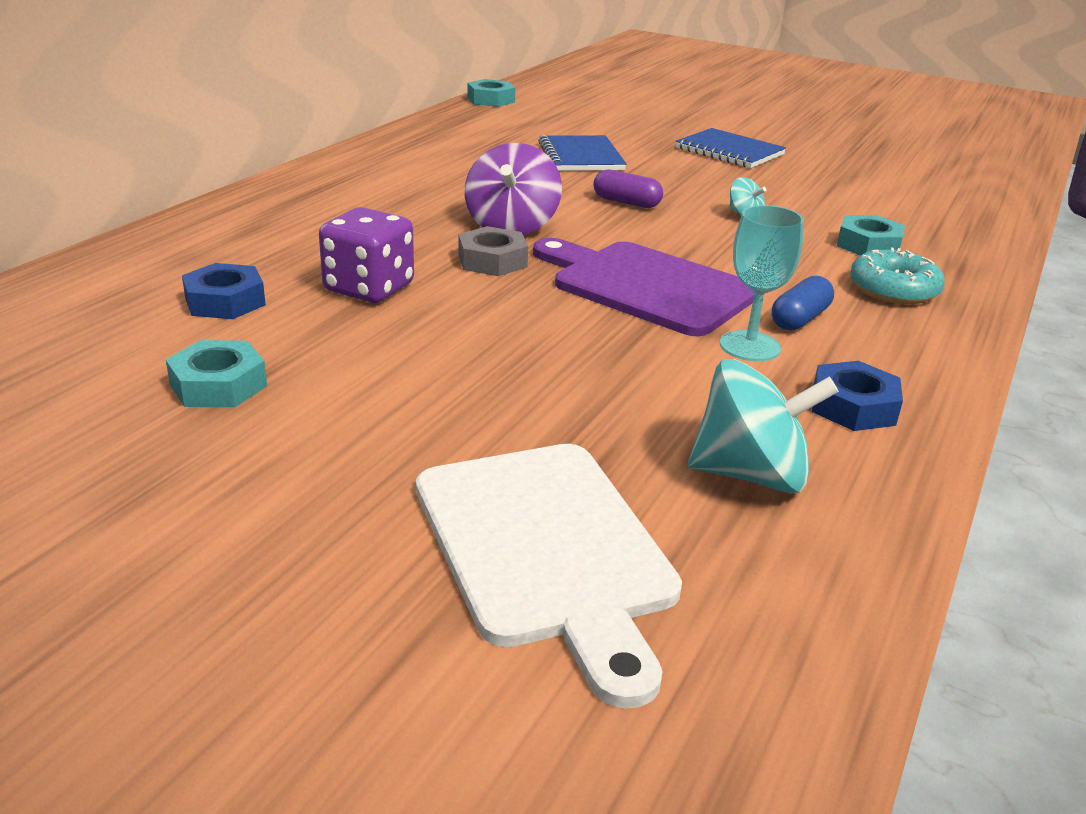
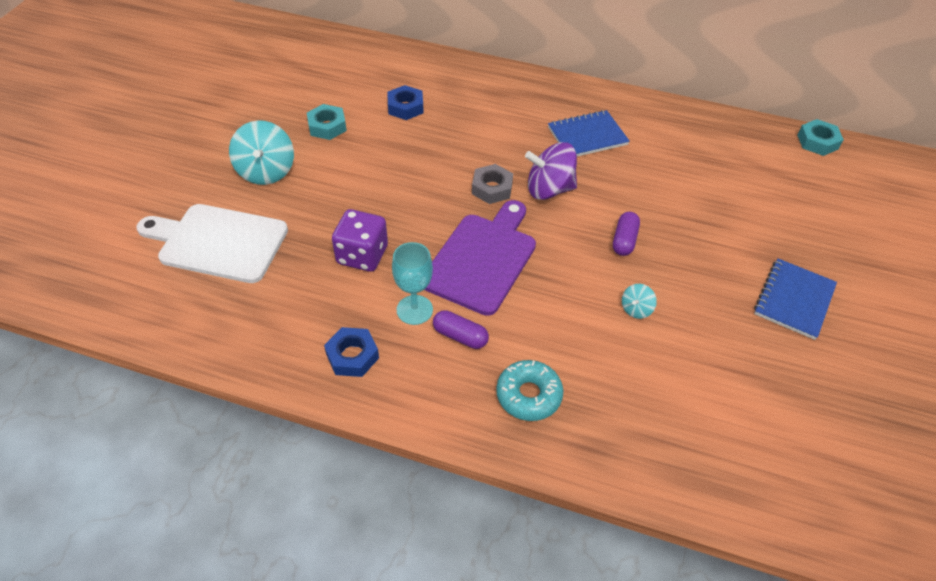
camera: 80 degrees right, 20 degrees up
purple dice [319,207,414,303] -> purple dice moved to [332,209,388,272]
white cutting board [416,444,682,709] -> white cutting board turned 45 degrees clockwise [136,204,288,283]
blue notebook [538,135,626,171] -> blue notebook moved to [548,110,630,156]
turquoise spinning top [688,359,839,493] -> turquoise spinning top moved to [229,120,294,185]
blue capsule [772,276,834,331] -> purple capsule [433,310,489,349]
turquoise nut [837,215,905,256] -> none

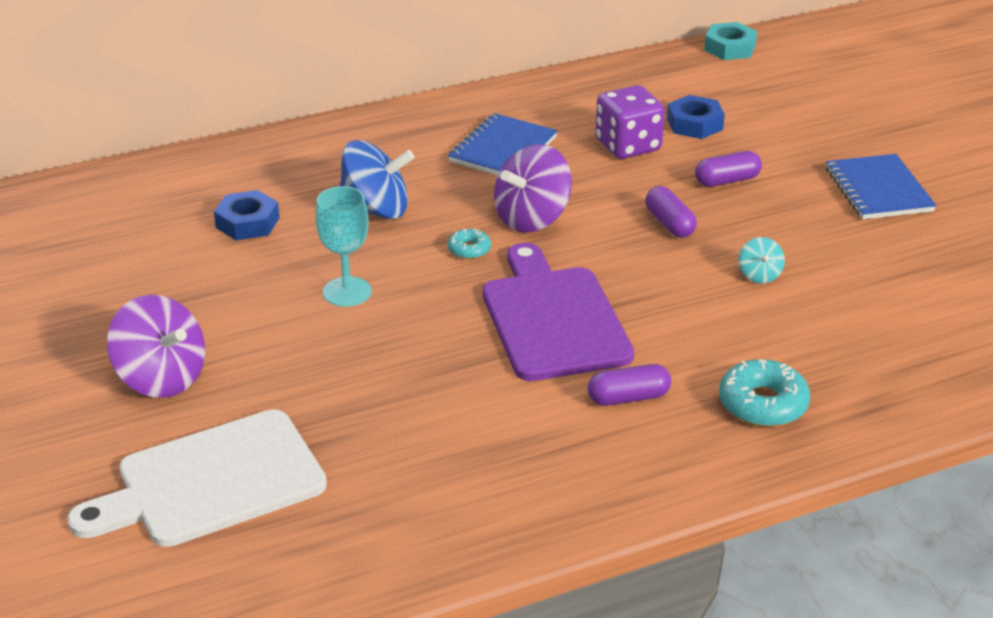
camera: 40 degrees left, 15 degrees down
turquoise spinning top [229,120,294,185] -> purple spinning top [107,295,205,398]
turquoise nut [307,104,347,140] -> none
blue nut [324,327,379,377] -> blue nut moved to [667,95,725,139]
purple dice [332,209,388,272] -> purple dice moved to [595,85,665,159]
turquoise goblet [392,242,433,325] -> turquoise goblet moved to [316,186,372,307]
grey nut [472,164,513,204] -> turquoise donut [448,229,491,259]
none -> blue spinning top [340,140,414,219]
none -> purple capsule [695,151,762,187]

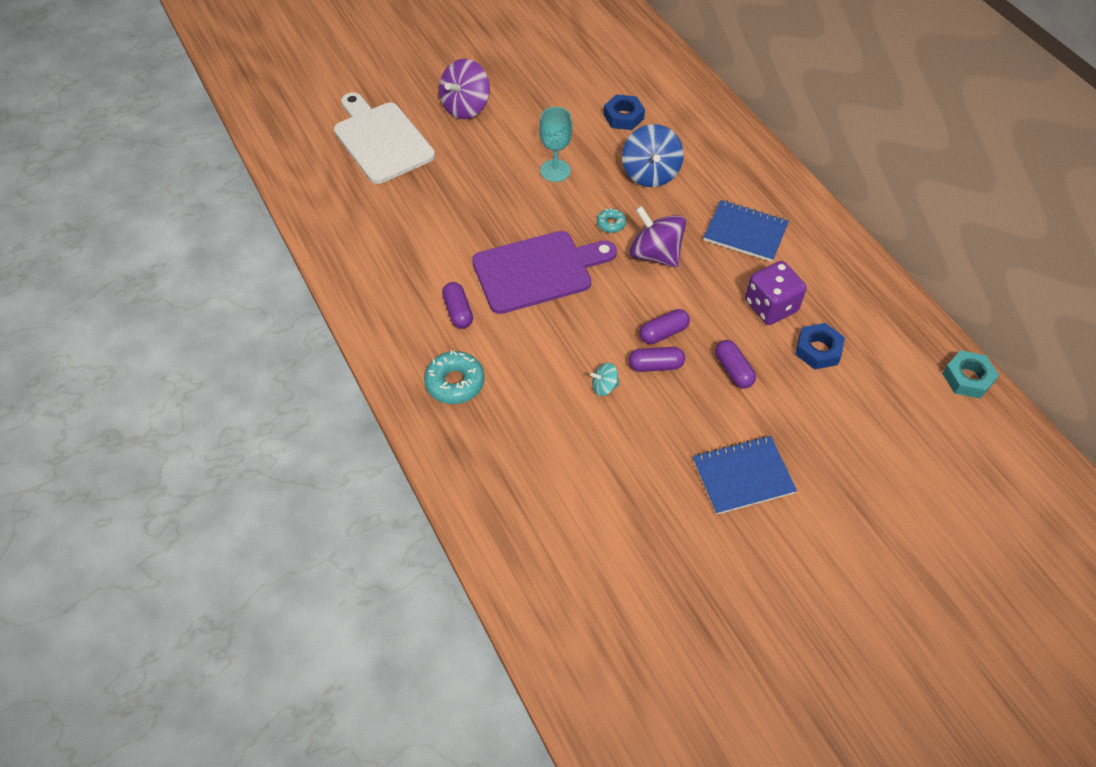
camera: 85 degrees right, 20 degrees up
none -> purple capsule [629,347,685,372]

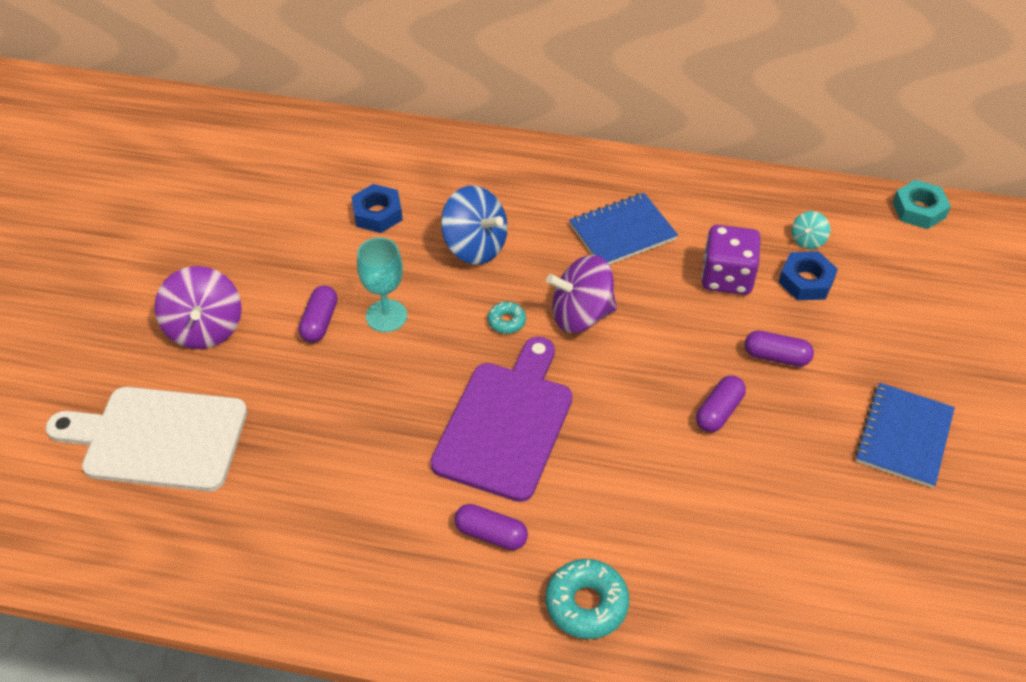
camera: 50 degrees left, 5 degrees down
turquoise spinning top [590,363,619,396] -> turquoise spinning top moved to [791,211,830,249]
purple capsule [639,309,690,344] -> purple capsule moved to [299,286,337,343]

